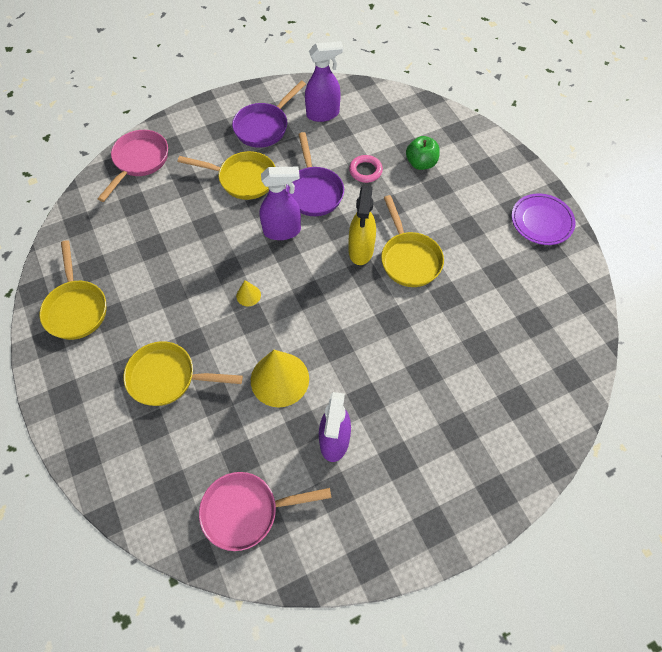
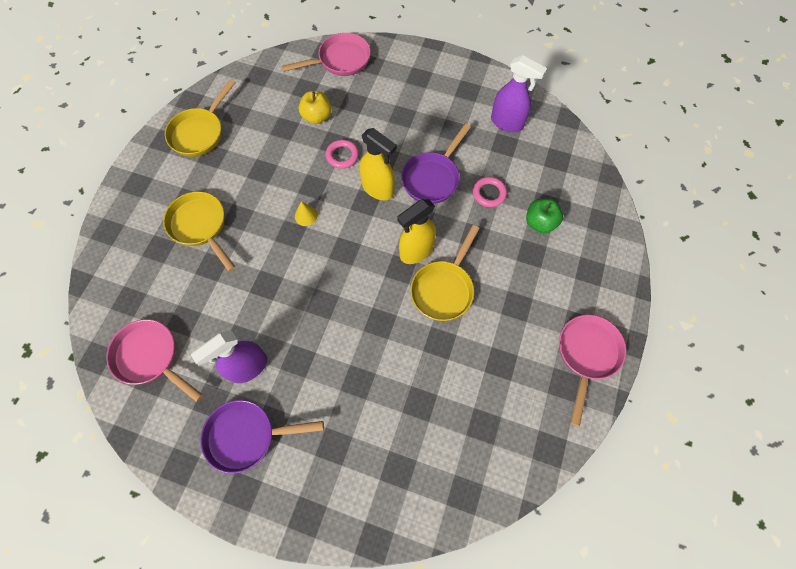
camera: 45 degrees right, 5 degrees up
yellow pan [178,151,275,200] -> none
purple pan [232,81,306,148] -> purple pan moved to [200,400,324,474]
yellow cone [251,350,309,407] -> none
purple spray bottle [260,167,301,240] -> yellow spray bottle [360,128,397,200]
purple plate [511,193,575,245] -> pink pan [559,315,626,427]
none -> yellow apple [299,91,332,124]
none -> pink ring [326,139,359,169]

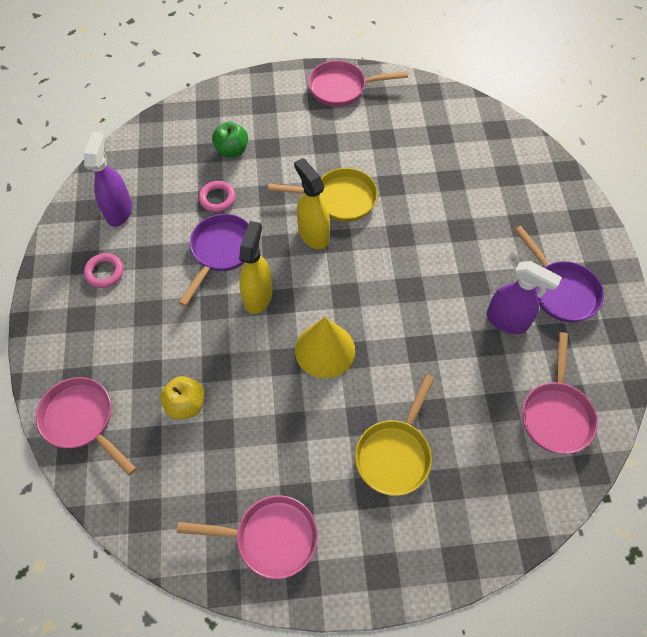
camera: 115 degrees left, 5 degrees down
yellow pan [165,79,236,157] -> pink pan [177,495,318,579]
yellow cone [295,201,318,226] -> yellow cone [295,317,355,378], size x2.22
pink ring [326,139,359,169] -> pink ring moved to [84,253,123,288]
yellow spray bottle [397,199,436,264] -> yellow spray bottle turned 150 degrees counterclockwise [294,158,330,249]
purple pan [401,124,471,204] -> purple pan turned 75 degrees counterclockwise [178,214,249,306]

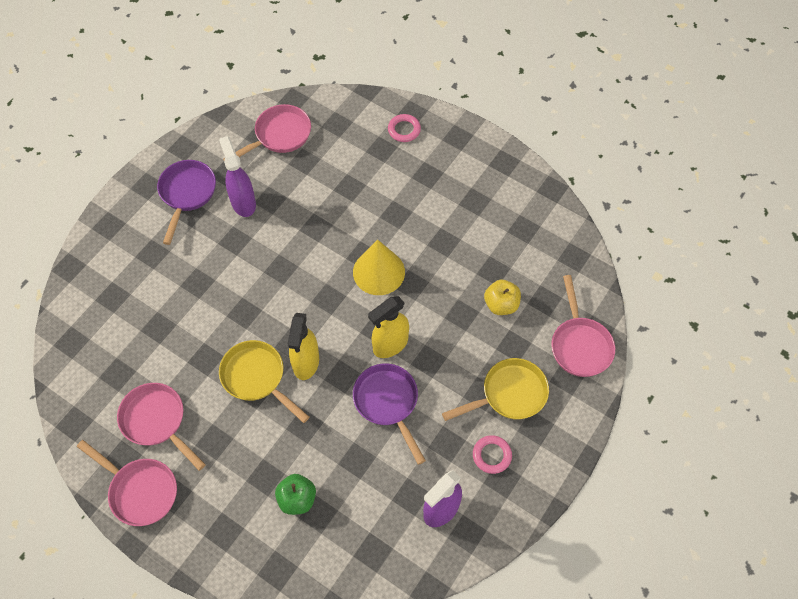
camera: 140 degrees left, 0 degrees up
pink pan [177,495,318,579] -> pink pan moved to [117,383,206,471]
purple pan [178,214,249,306] -> purple pan turned 90 degrees clockwise [353,363,426,465]
pink ring [199,181,236,212] -> pink ring moved to [388,114,421,142]
yellow pan [355,374,435,496] -> yellow pan moved to [442,358,549,421]

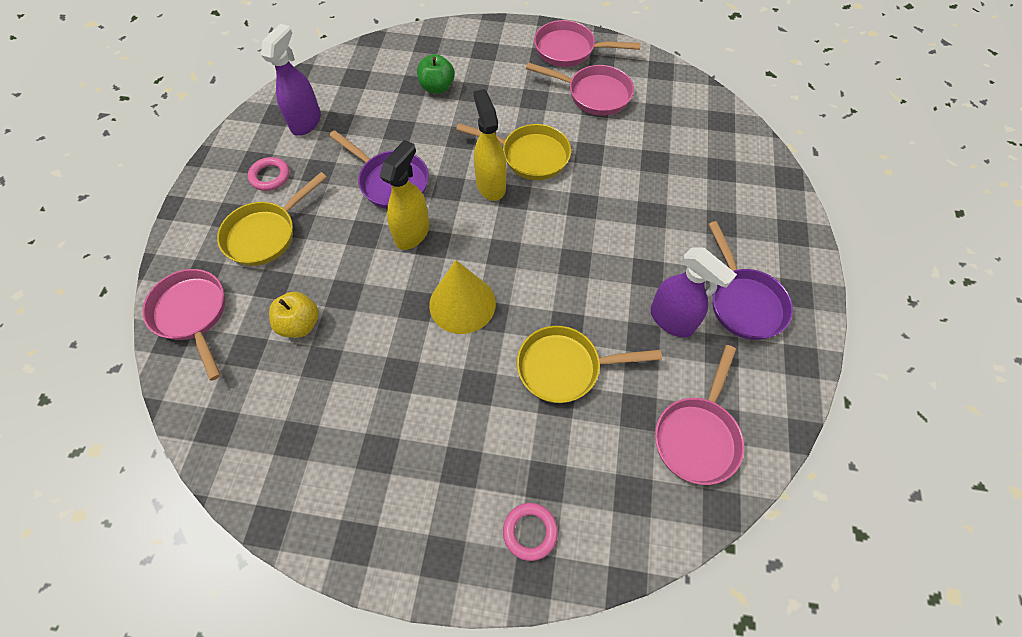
camera: 155 degrees right, 0 degrees up
none -> yellow pan [517,326,662,403]

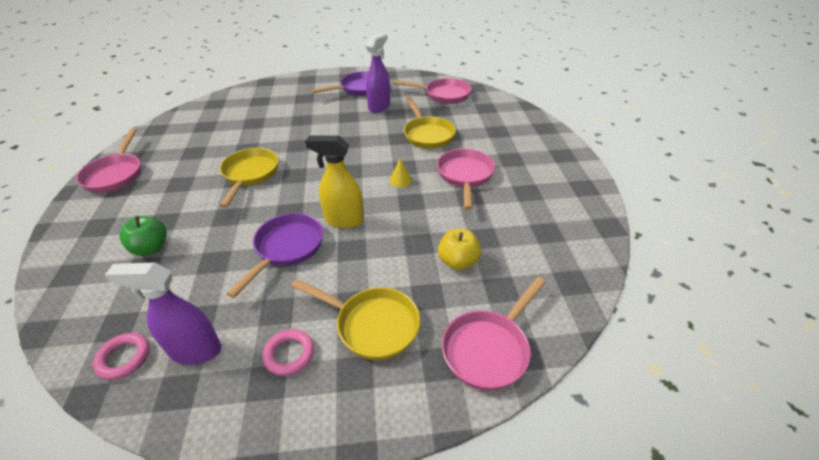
camera: 105 degrees left, 20 degrees down
yellow cone [429,260,496,334] -> yellow cone [390,158,412,188], size x0.45
yellow spray bottle [473,89,506,201] -> none
pink ring [503,503,558,561] -> pink ring moved to [93,333,150,380]
pink pan [526,62,634,116] -> pink pan moved to [437,149,495,210]

